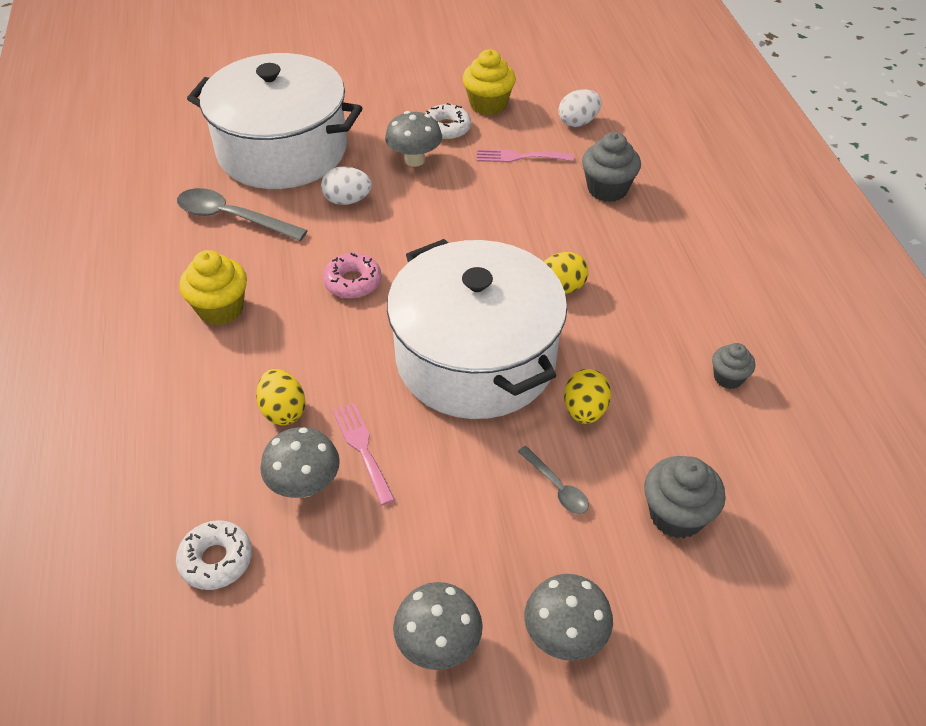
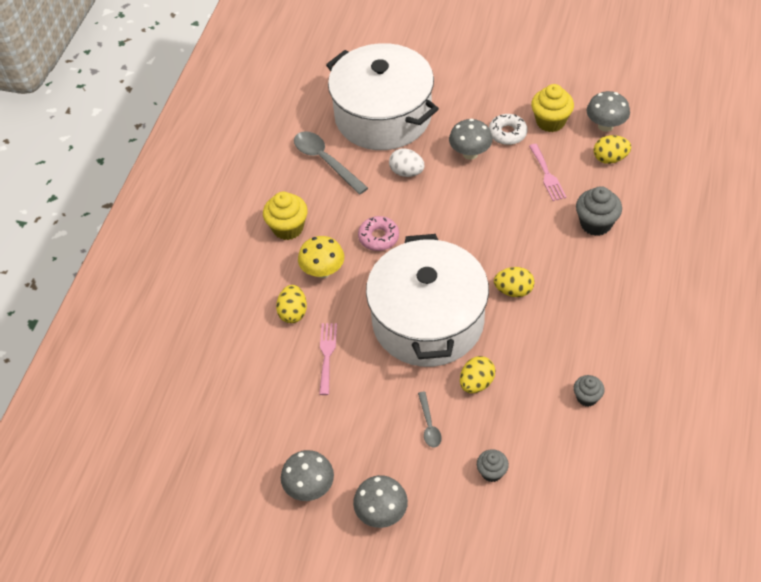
camera: 30 degrees right, 5 degrees up
white donut [176,520,252,590] -> none
grey mushroom [260,427,340,498] -> grey mushroom moved to [587,91,630,132]
pink fork [477,149,574,163] -> pink fork turned 135 degrees counterclockwise [529,144,567,201]
white egg [558,89,602,127] -> yellow egg [594,135,631,164]
grey cupcake [644,456,726,538] -> grey cupcake [477,449,509,482], size x0.60
none -> yellow mushroom [298,236,344,278]

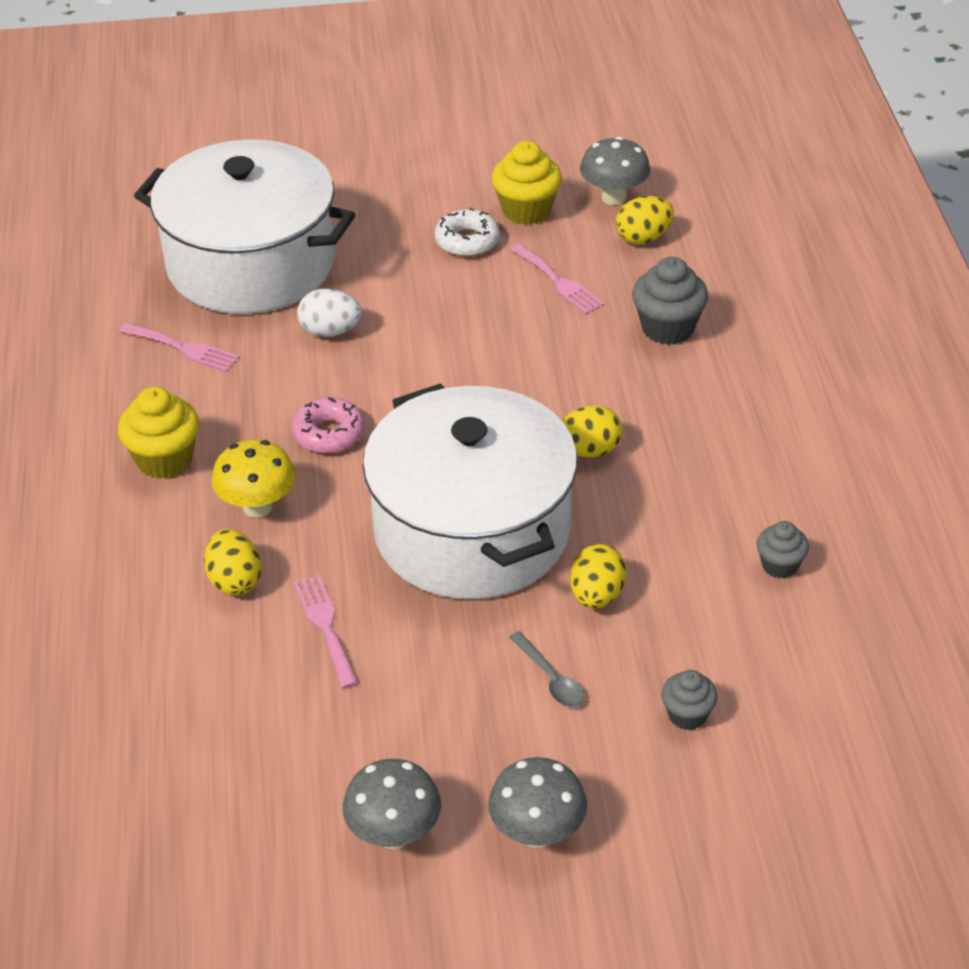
camera: 25 degrees left, 10 degrees down
grey spoon [294,131,368,195] -> pink fork [118,322,240,372]
grey mushroom [449,119,492,160] -> none

